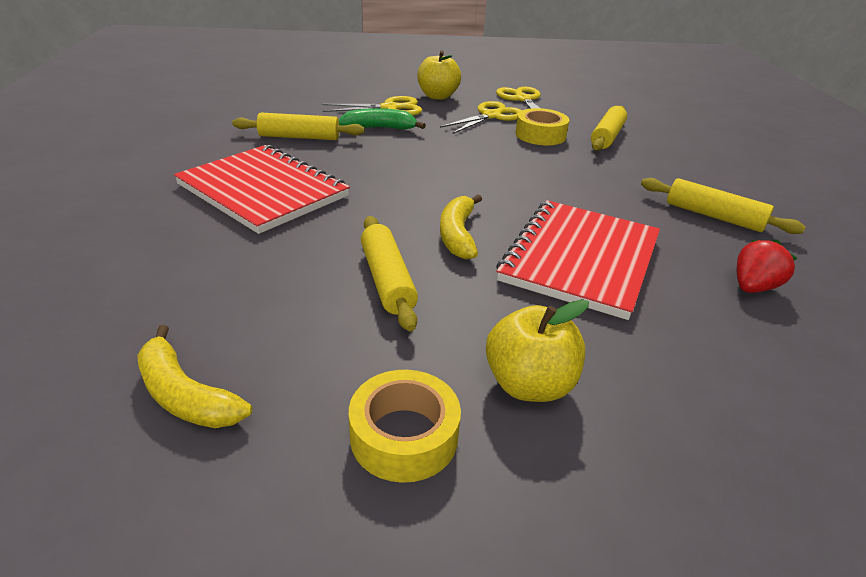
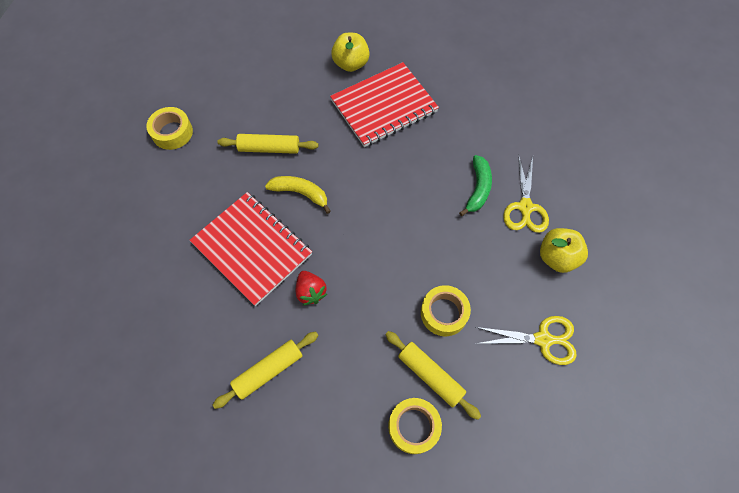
camera: 110 degrees right, 30 degrees up
yellow banana [137,325,252,428] -> none
yellow rolling pin [232,113,364,140] -> none
yellow scissors [440,101,522,134] -> none
yellow apple [486,299,589,402] -> yellow apple moved to [331,33,370,72]
red strawberry [737,239,797,293] -> red strawberry moved to [296,271,327,305]
none -> yellow tape [388,398,442,454]

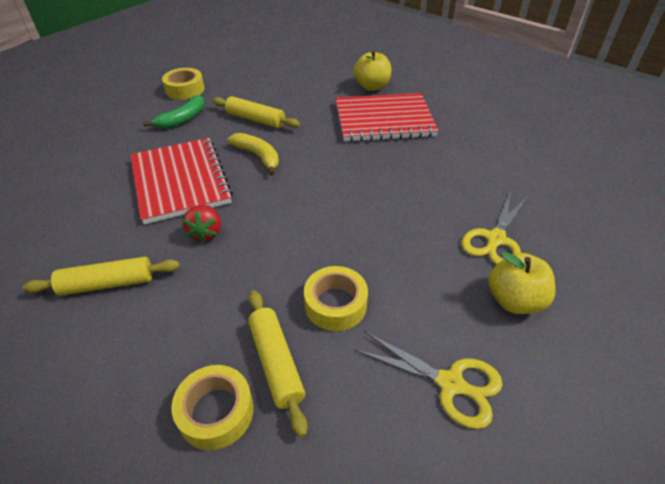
camera: 25 degrees right, 20 degrees down
green banana [459,155,492,216] -> green banana moved to [143,95,205,129]

